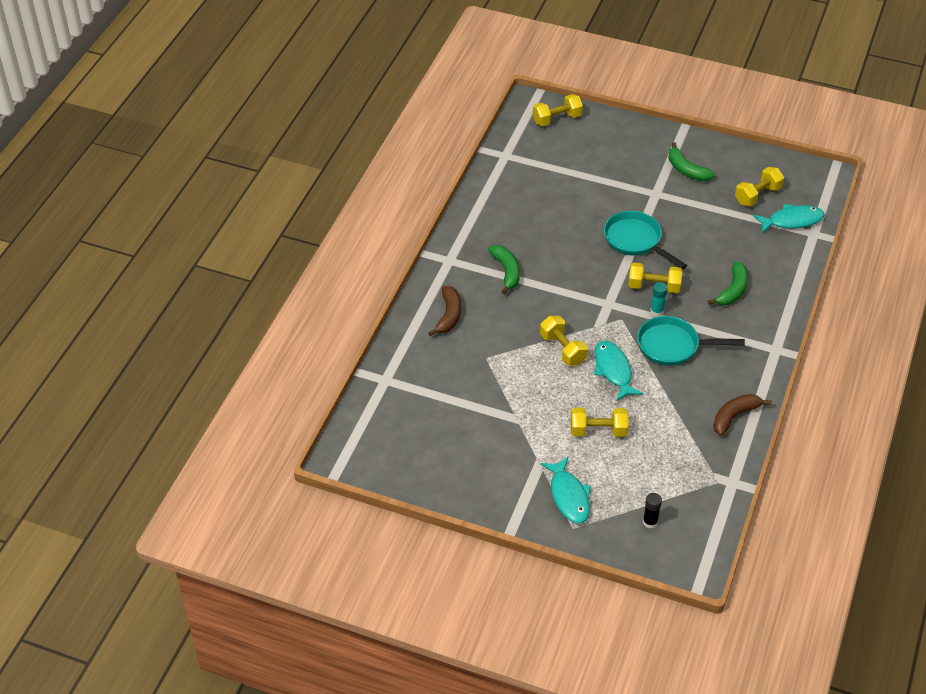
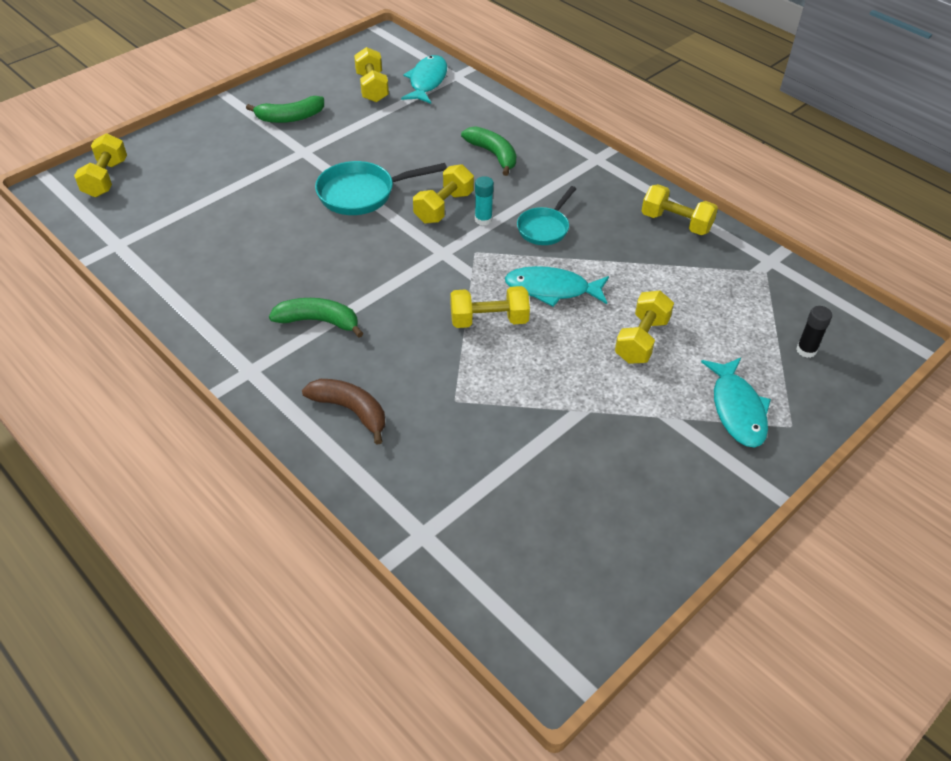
camera: 65 degrees left, 0 degrees up
turquoise fish [541,456,591,523] -> turquoise fish turned 75 degrees clockwise [701,358,771,448]
turquoise pan [637,316,745,366] -> turquoise pan [517,186,576,245], size x0.66
brown banana [713,394,772,436] -> yellow dumbbell [642,184,718,235]

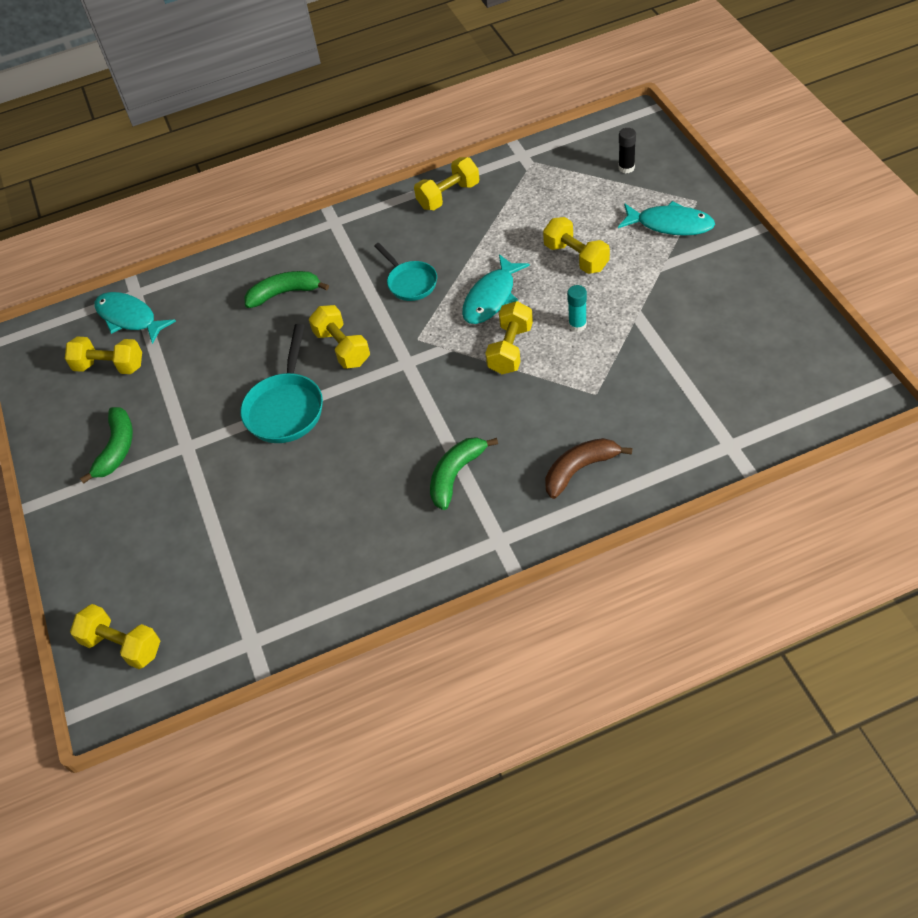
camera: 60 degrees left, 5 degrees up
turquoise glue stick [475,176,494,225] -> turquoise glue stick moved to [567,285,587,332]

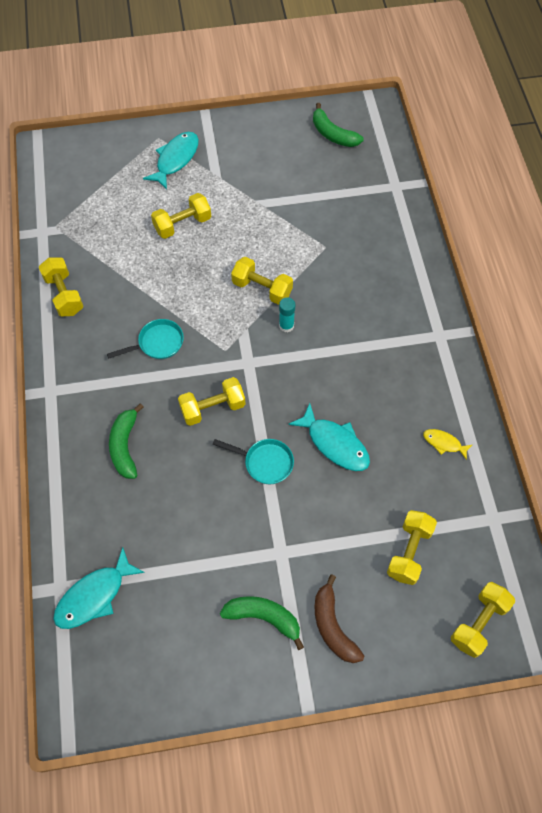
camera: 85 degrees left, 10 degrees up
yellow dumbbell [65,337,142,374] -> yellow dumbbell moved to [387,510,437,585]
turquoise pan [240,324,323,443] -> turquoise pan [213,439,294,484], size x0.66
green banana [430,437,498,510] -> green banana moved to [313,103,364,147]
turquoise fish [462,254,530,324] -> turquoise fish moved to [288,403,370,471]
brown banana [545,438,632,499] -> brown banana moved to [314,575,364,663]
turquoise glue stick [567,285,587,332] -> turquoise glue stick moved to [279,297,295,332]
black glue stick [618,128,636,173] -> none
none -> yellow fish [423,429,472,460]

